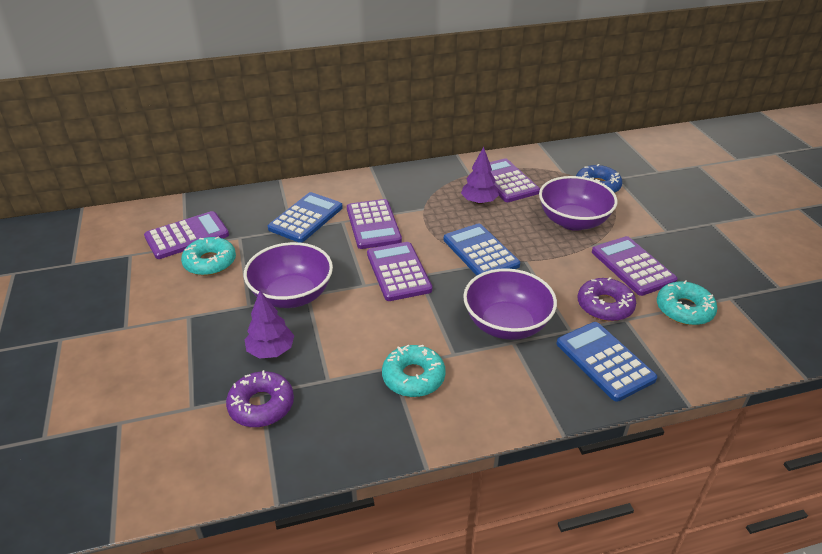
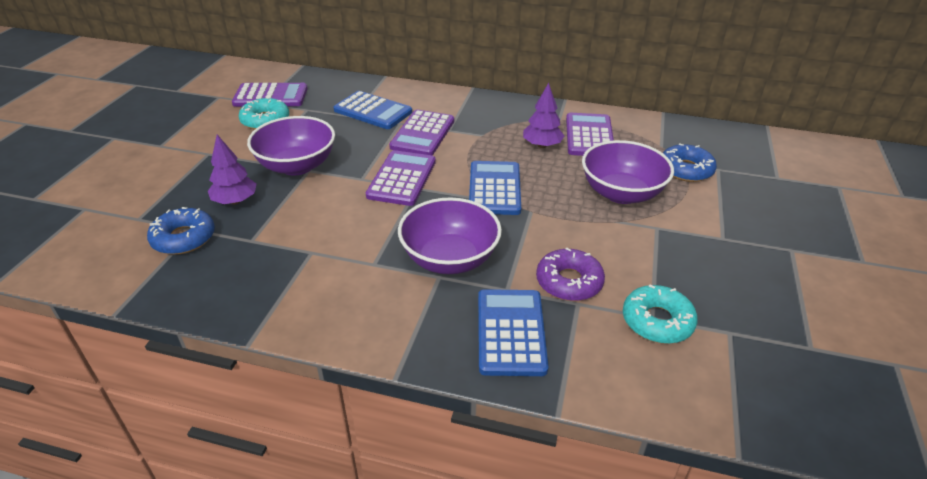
camera: 30 degrees right, 0 degrees up
purple donut [226,370,294,427] -> blue donut [147,207,215,255]
blue calculator [268,192,343,243] -> blue calculator turned 60 degrees clockwise [333,91,412,129]
turquoise donut [382,345,446,397] -> none
purple calculator [592,236,678,296] -> none

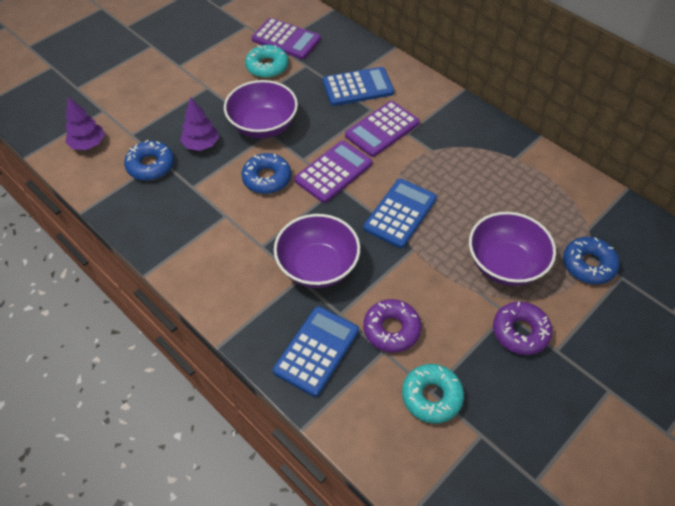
camera: 30 degrees right, 15 degrees up
blue calculator [333,91,412,129] -> blue calculator turned 75 degrees counterclockwise [322,67,394,106]
purple tree [523,83,564,148] -> purple tree moved to [65,97,105,150]
purple calculator [566,113,614,156] -> none
none -> blue donut [241,153,291,194]
none -> purple donut [493,302,552,355]

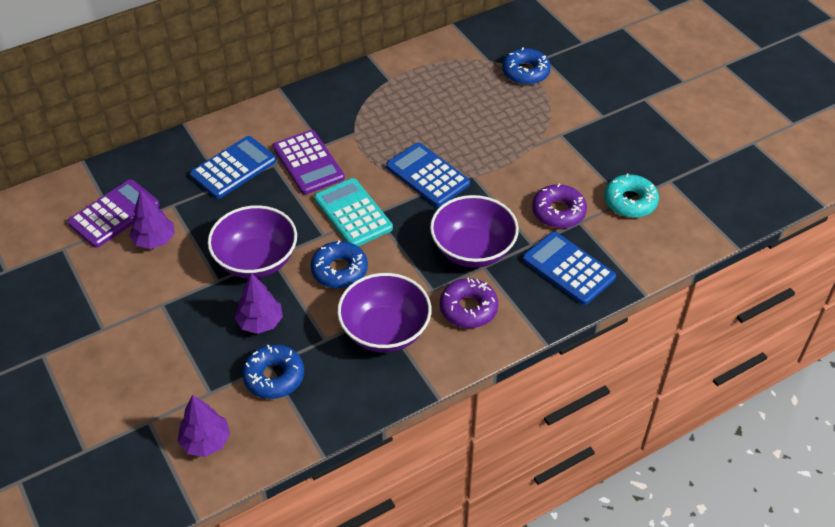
camera: 75 degrees left, 5 degrees down
turquoise donut [245,45,289,78] -> purple tree [129,189,175,249]
purple calculator [294,141,372,203] -> turquoise calculator [314,178,393,246]
blue calculator [322,67,394,106] -> blue calculator turned 45 degrees clockwise [190,136,277,199]
purple bowl [469,212,556,286] -> purple bowl moved to [337,273,431,353]
purple donut [493,302,552,355] -> purple donut moved to [440,278,498,328]

